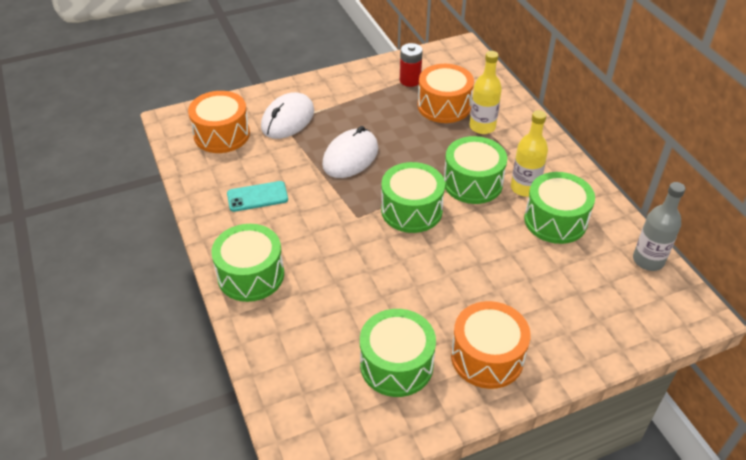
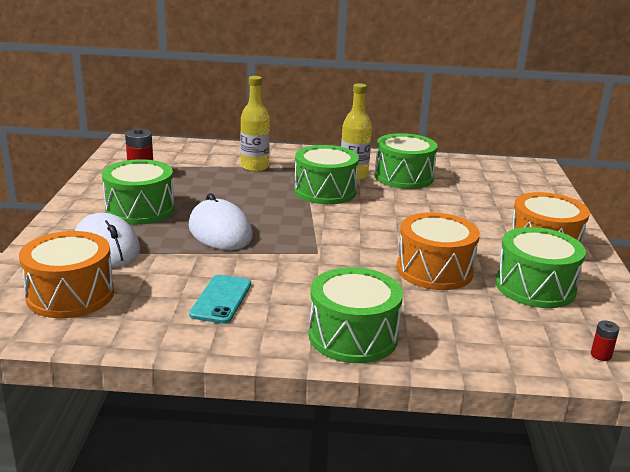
camera: 65 degrees left, 20 degrees down
green drum [381,162,445,233] -> green drum moved to [102,159,175,225]
orange drum [418,64,474,123] -> orange drum moved to [397,212,480,290]
grey bottle [633,182,686,271] -> none
none -> red battery [591,321,619,361]

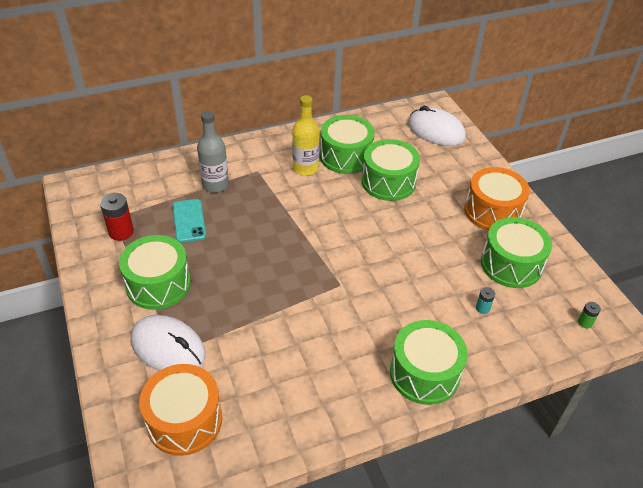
camera: 25 degrees left, 20 degrees up
white mouse [189,193,253,250] -> white mouse moved to [408,106,466,146]
turquoise phone [189,275,251,324] -> turquoise phone moved to [173,199,206,243]
yellow bottle [240,76,270,172] -> grey bottle [197,111,229,193]
green drum [294,145,359,204] -> green drum moved to [362,139,420,201]
orange drum [397,212,480,290] -> none
red battery [591,321,619,361] -> green battery [578,302,601,329]
none -> turquoise battery [476,287,495,314]

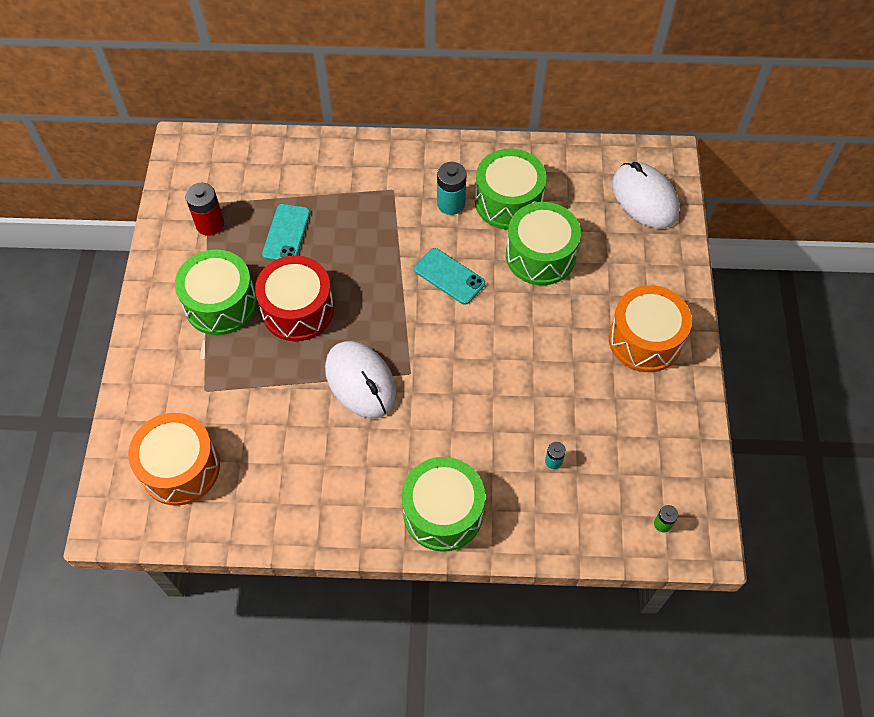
camera: 25 degrees right, 15 degrees up
white mouse [131,315,206,371] -> white mouse moved to [325,341,397,418]
grey bottle [197,111,229,193] -> none
yellow bottle [292,95,320,176] -> turquoise battery [437,162,466,215]
green drum [481,217,552,288] -> none
none -> red drum [255,255,334,341]
none -> turquoise phone [414,248,485,305]

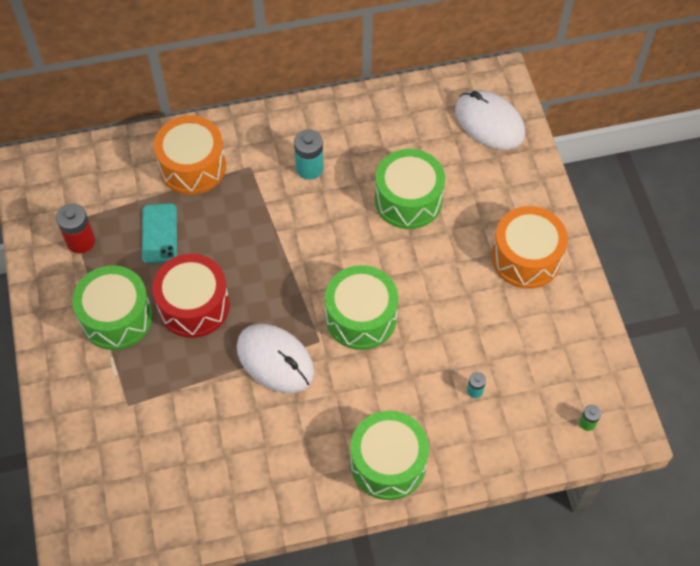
camera: 15 degrees left, 0 degrees up
orange drum [128,413,220,506] -> orange drum moved to [154,115,226,195]
turquoise phone [414,248,485,305] -> none
green drum [475,148,547,230] -> green drum moved to [325,265,398,350]

